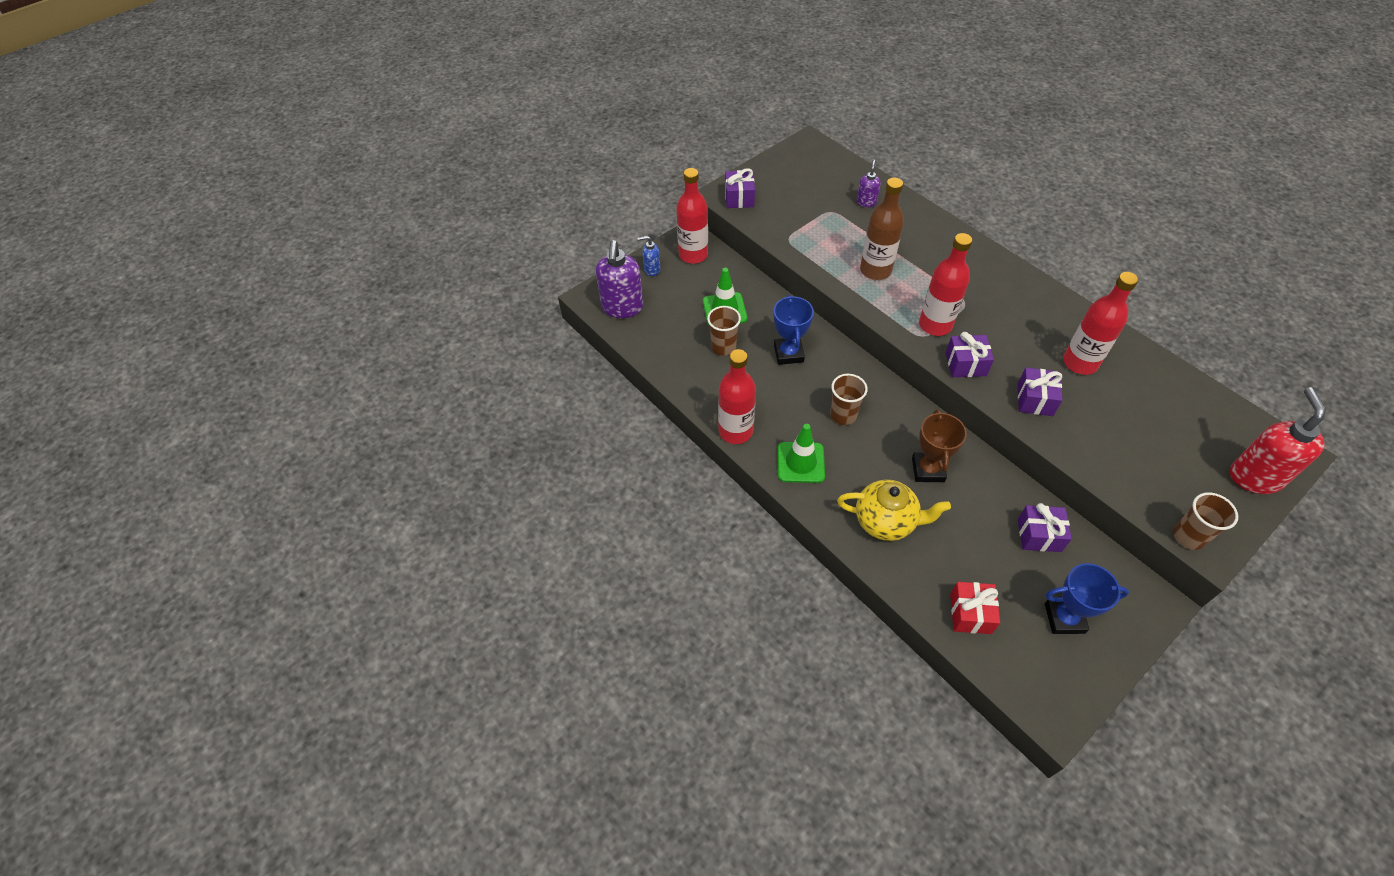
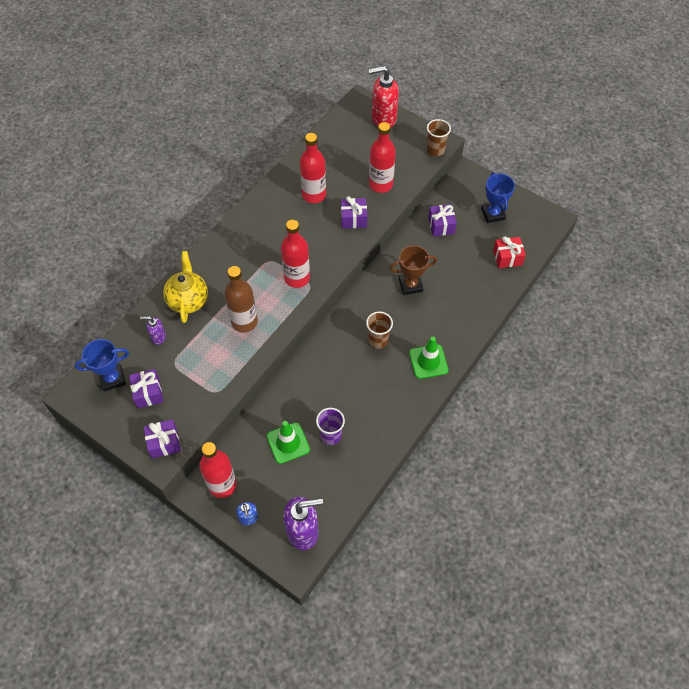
camera: 105 degrees left, 5 degrees up
brown cup [707,306,741,356] -> purple cup [316,408,345,445]
red bottle [718,349,756,444] -> red bottle moved to [369,122,396,193]
blue trophy [773,295,814,365] -> blue trophy moved to [75,339,129,391]
yellow teapot [837,480,951,541] -> yellow teapot moved to [163,251,208,323]
purple gift [946,332,994,377] -> purple gift moved to [129,369,163,408]

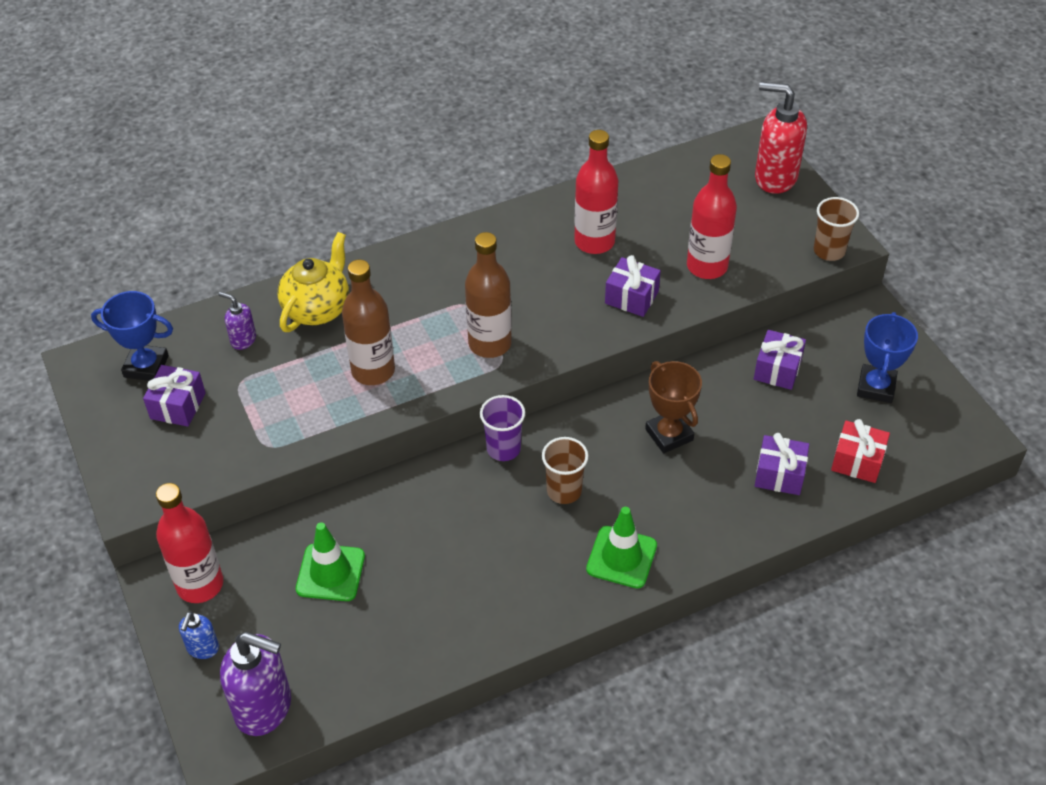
camera: 30 degrees right, 10 degrees down
purple gift [144,420,181,459] -> purple gift moved to [755,433,809,495]
red bottle [281,220,310,288] -> brown bottle [465,232,512,358]
purple cup [316,408,345,445] -> purple cup moved to [480,395,525,461]
brown trophy [390,245,437,295] -> brown trophy turned 45 degrees clockwise [645,361,702,453]

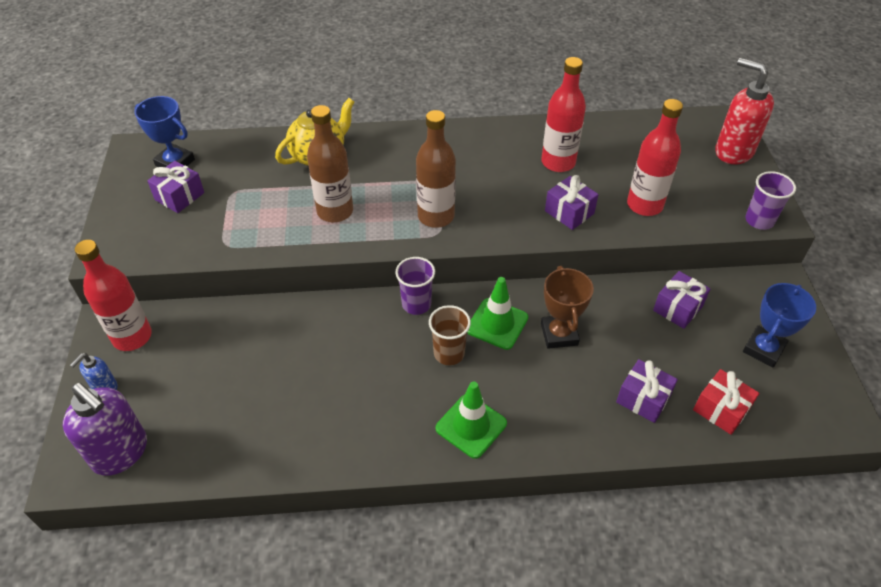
camera: 20 degrees right, 0 degrees up
purple soap dispenser [219,292,256,350] -> none
green traffic cone [296,522,365,601] -> green traffic cone moved to [467,277,528,350]
brown cup [814,197,859,261] -> purple cup [745,171,796,230]

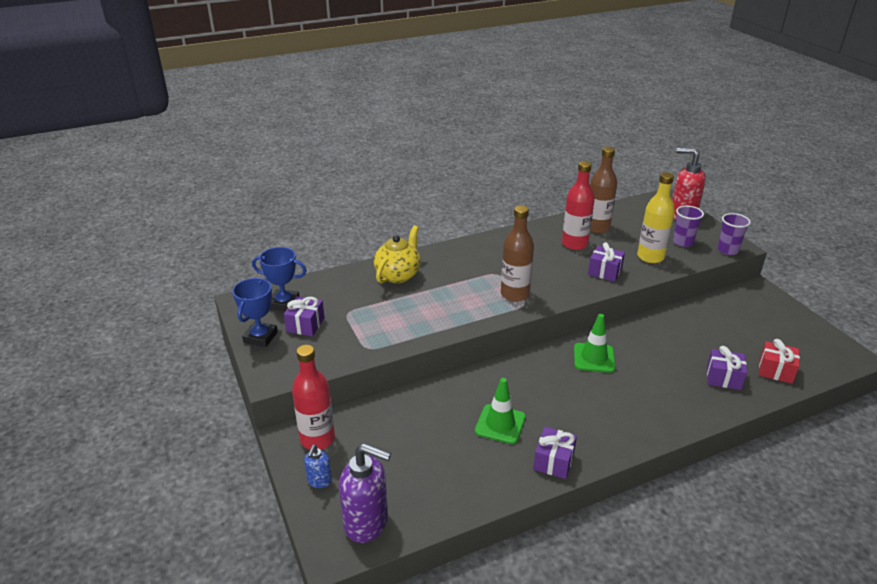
camera: 20 degrees left, 15 degrees down
brown bottle [307,105,353,222] -> brown bottle moved to [590,147,617,233]
purple cup [395,257,435,315] -> purple cup moved to [673,206,704,247]
brown cup [429,305,471,365] -> none
green traffic cone [436,381,507,459] -> green traffic cone moved to [475,378,526,444]
brown trophy [541,266,594,349] -> none
red bottle [627,99,683,216] -> yellow bottle [637,172,675,263]
purple gift [653,271,710,329] -> purple gift moved to [533,427,577,479]
blue trophy [743,283,816,367] -> blue trophy moved to [232,278,278,347]

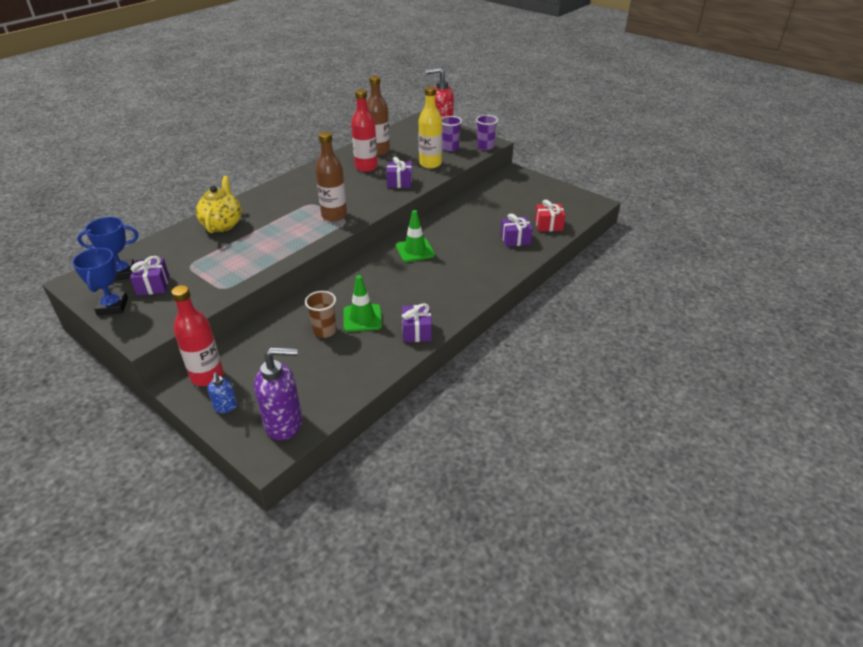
camera: 25 degrees left, 5 degrees up
none -> brown cup [305,291,336,338]

